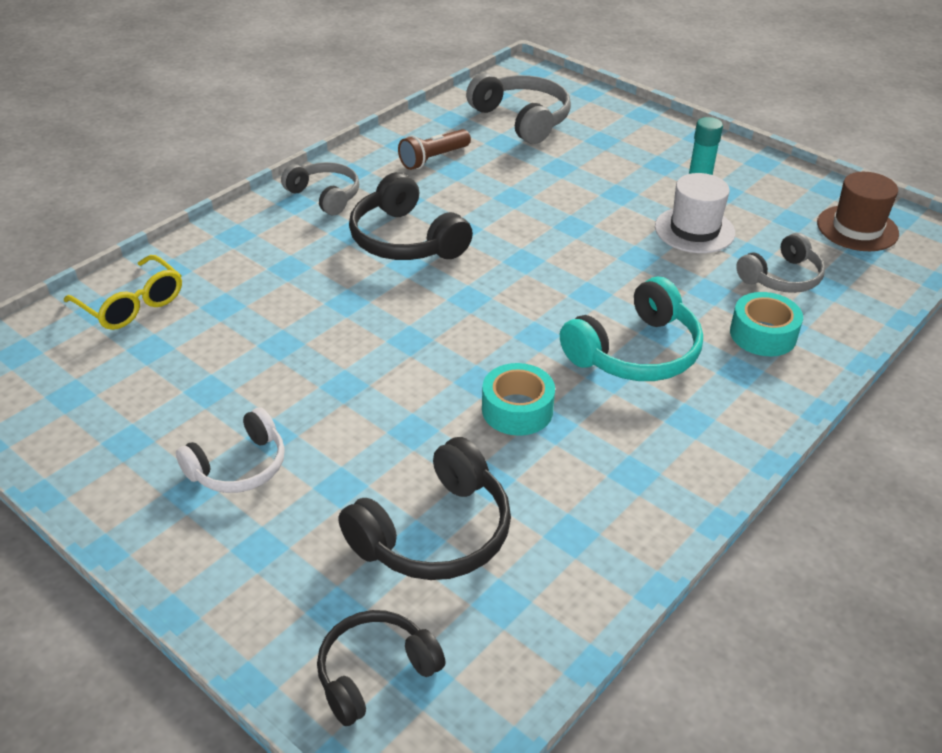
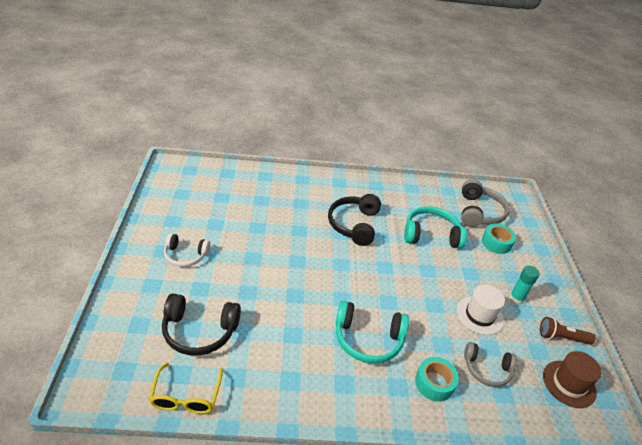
camera: 45 degrees right, 0 degrees up
yellow glasses [64,255,182,330] -> yellow glasses moved to [149,363,223,414]
grey headphones [281,162,359,215] -> none
black headphones [317,610,446,726] -> none
brown flashlight [398,129,471,170] -> brown flashlight moved to [540,317,596,345]
turquoise tape [482,363,555,436] -> turquoise tape moved to [482,223,516,254]
none -> turquoise headphones [404,206,467,249]

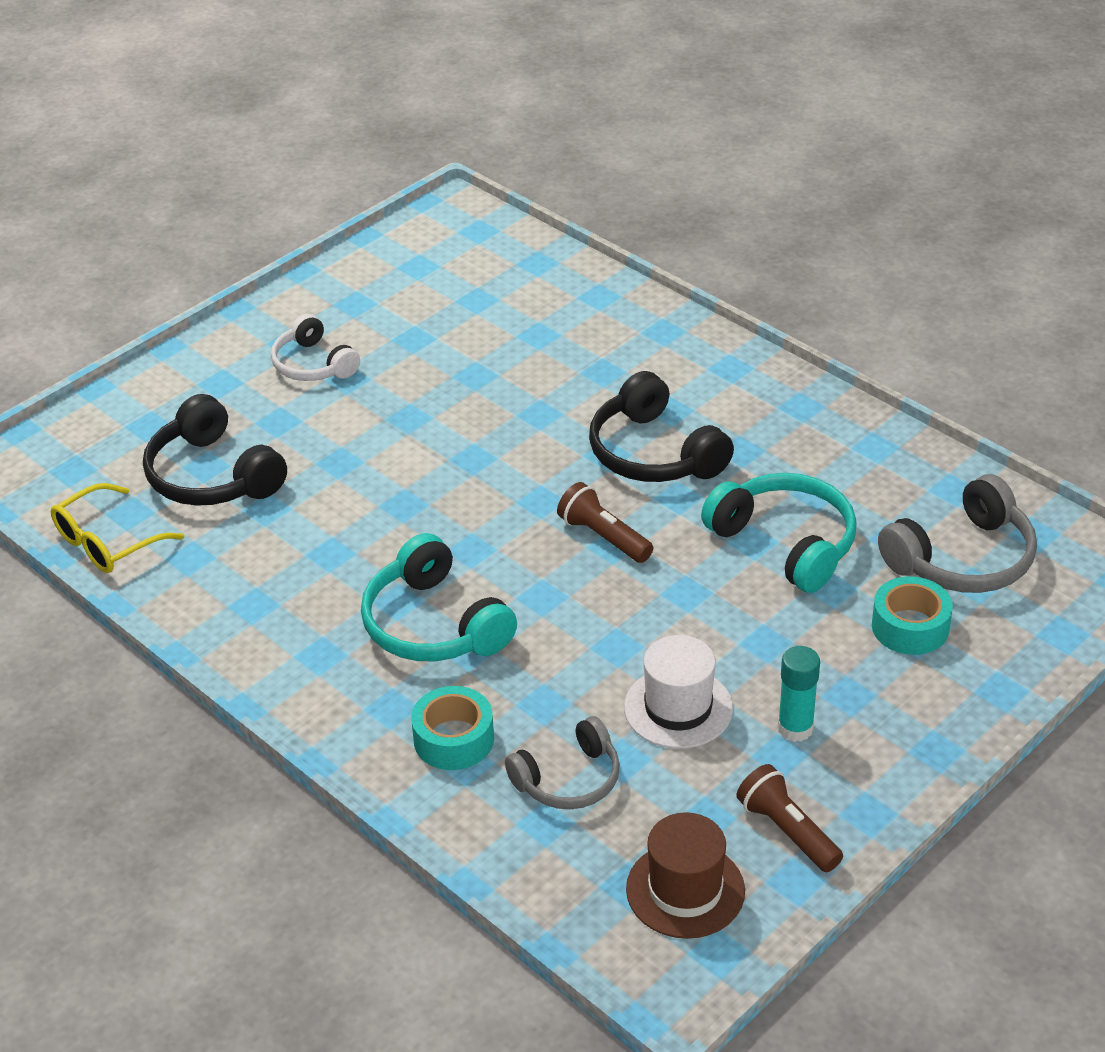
camera: 50 degrees right, 0 degrees up
black headphones [328,194,381,246] -> black headphones turned 90 degrees counterclockwise [589,371,734,482]
grey headphones [464,342,517,387] -> grey headphones turned 90 degrees counterclockwise [505,716,620,809]
none -> brown flashlight [557,482,653,563]

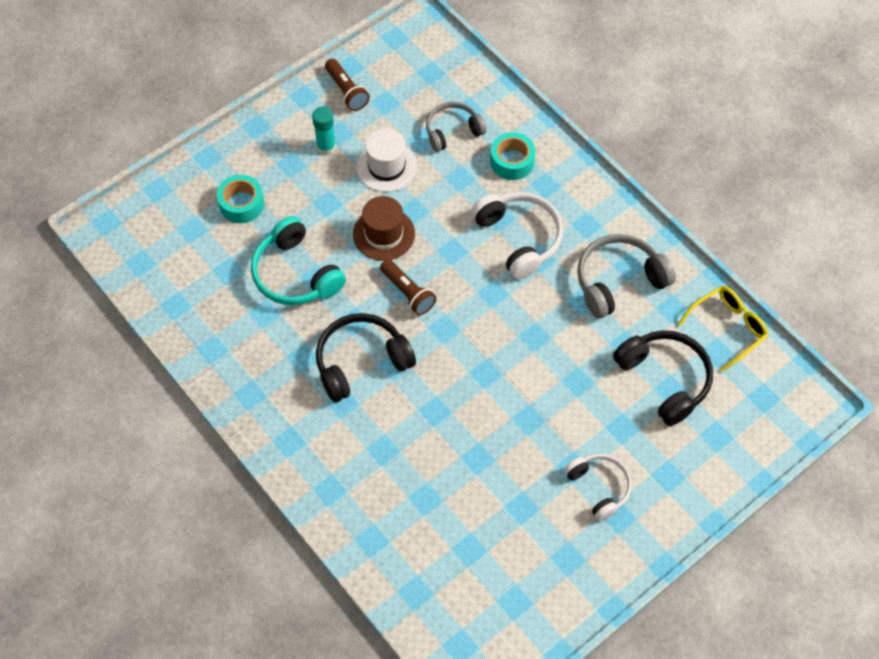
camera: 175 degrees left, 20 degrees up
turquoise headphones [361,533,517,661] -> white headphones [471,192,563,279]
black headphones [589,371,734,482] -> black headphones turned 90 degrees counterclockwise [316,313,416,402]
brown hat [626,812,745,939] -> brown hat moved to [353,196,415,261]
grey headphones [878,474,1037,593] -> grey headphones moved to [577,234,676,319]

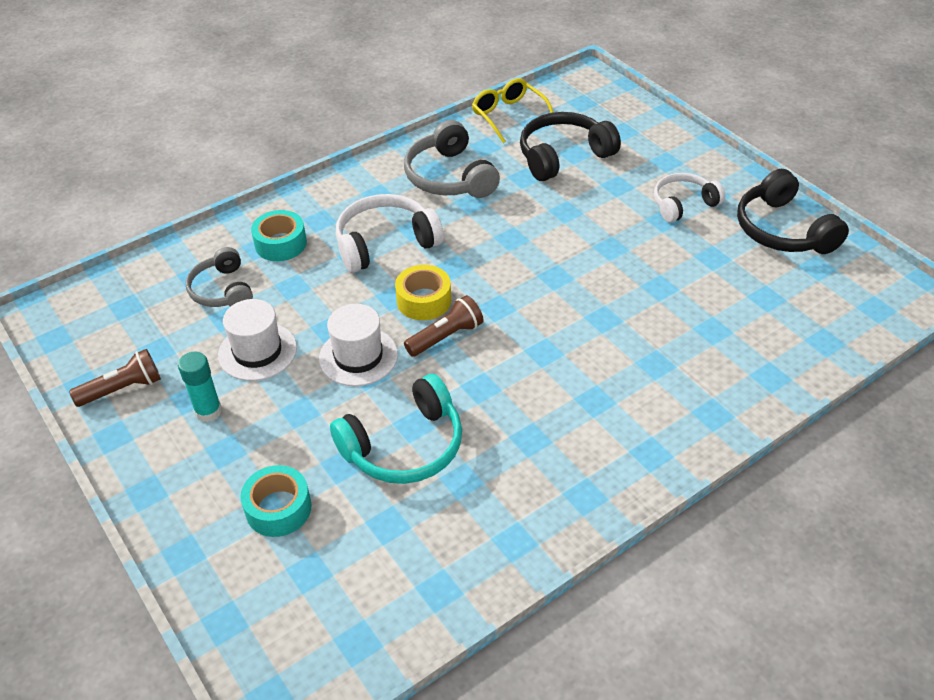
camera: 85 degrees left, 15 degrees down
black headphones [316,313,416,402] -> black headphones moved to [737,169,849,254]
brown hat [353,196,415,261] -> white hat [319,304,398,386]
none -> yellow tape [395,265,451,320]

